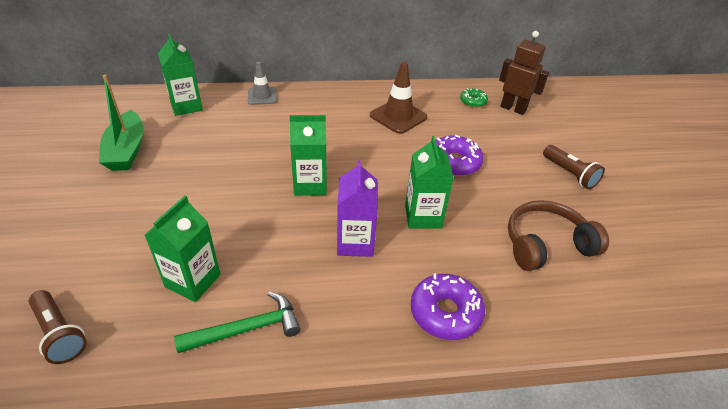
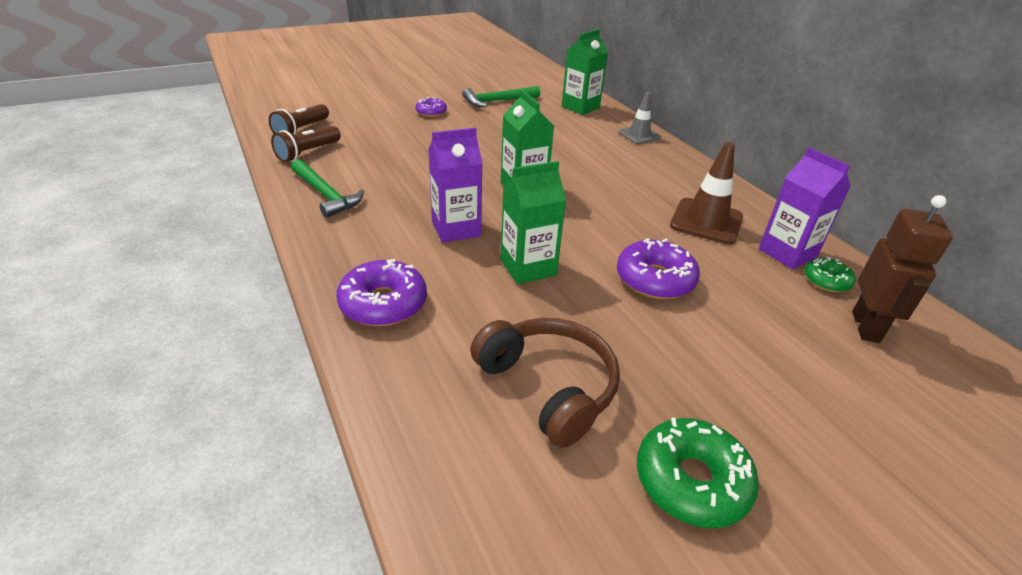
camera: 70 degrees right, 5 degrees down
green boat [99,75,143,171] -> green hammer [462,86,540,107]
green carton [145,196,221,302] -> none
brown flashlight [543,145,605,189] -> brown flashlight moved to [271,126,341,162]
none -> purple donut [415,97,447,117]
none -> green donut [637,417,759,528]
none -> purple carton [759,147,851,270]

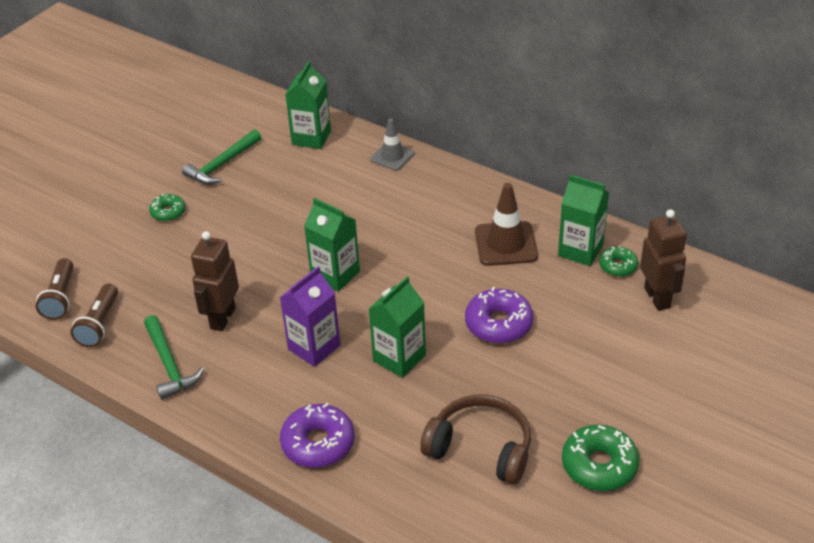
camera: 25 degrees left, 5 degrees up
green hammer [291,159,364,218] -> green hammer turned 45 degrees clockwise [144,315,204,400]
purple donut [415,97,447,117] -> green donut [149,194,186,221]
purple carton [759,147,851,270] -> green carton [558,175,609,266]
none -> brown robot [191,231,239,331]

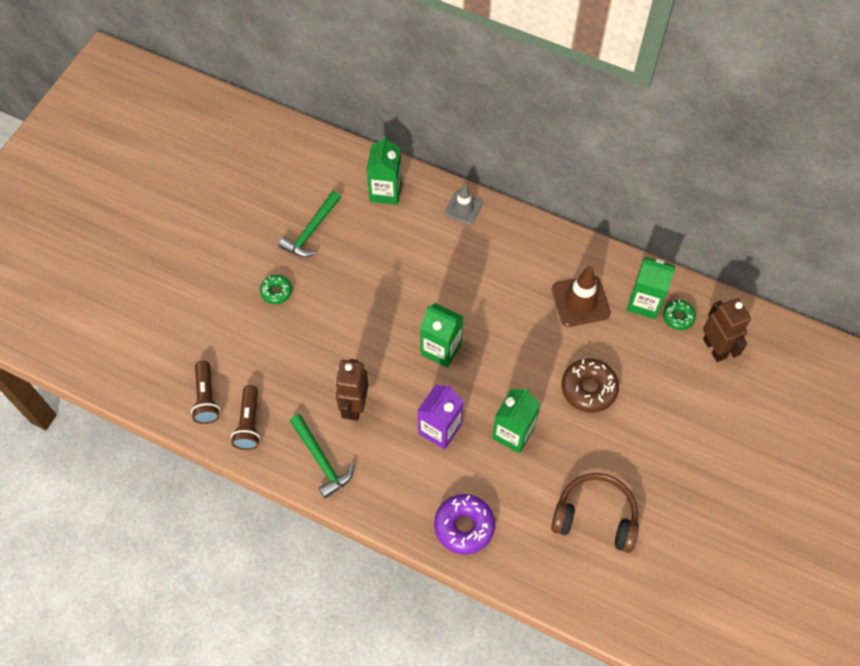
camera: 10 degrees left, 20 degrees up
purple donut [465,287,534,343] -> brown donut [561,358,619,413]
green donut [562,424,639,491] -> none

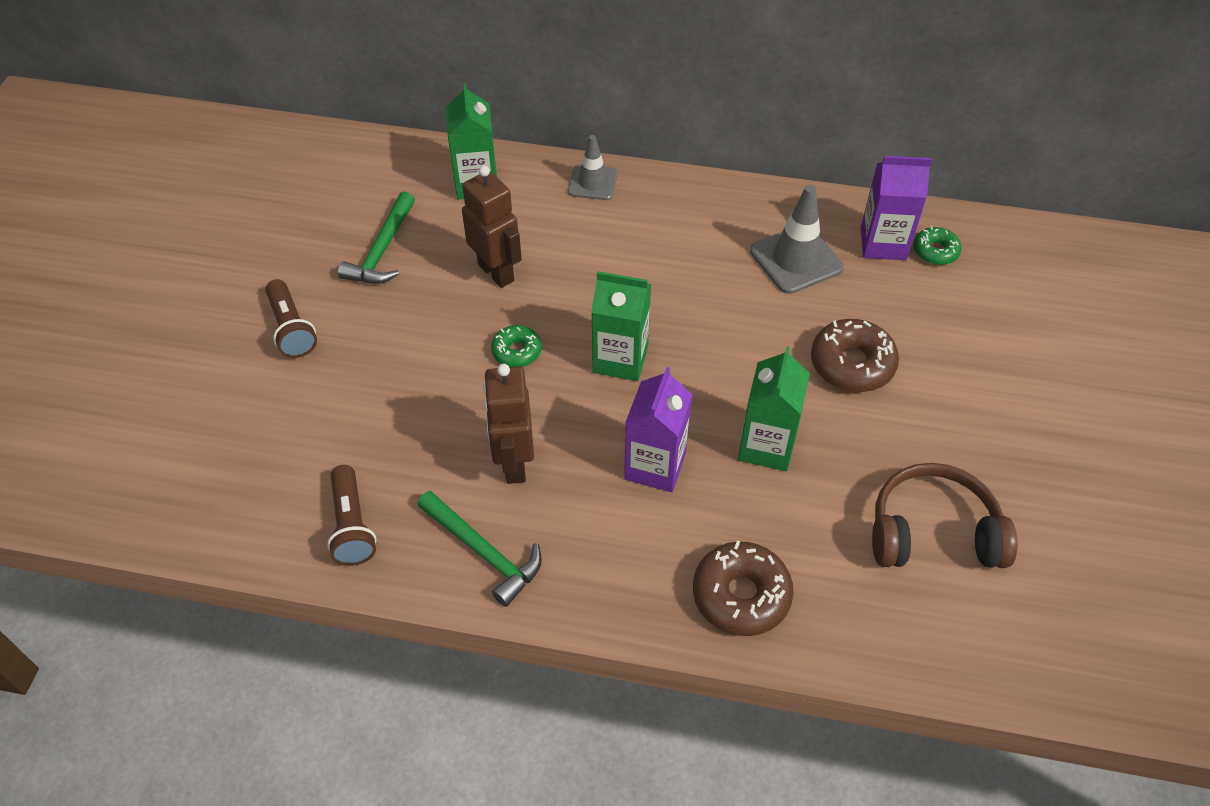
camera: 15 degrees left, 10 degrees down
brown flashlight [191,360,220,424] -> brown flashlight moved to [265,279,317,358]
green donut [260,275,292,304] -> green donut moved to [491,325,542,367]
purple donut [434,494,495,555] -> brown donut [693,541,794,636]
brown traffic cone [552,266,611,327] -> grey traffic cone [750,185,844,294]
green carton [627,257,676,319] -> purple carton [861,156,932,260]
brown robot [703,298,751,362] -> brown robot moved to [462,165,522,288]

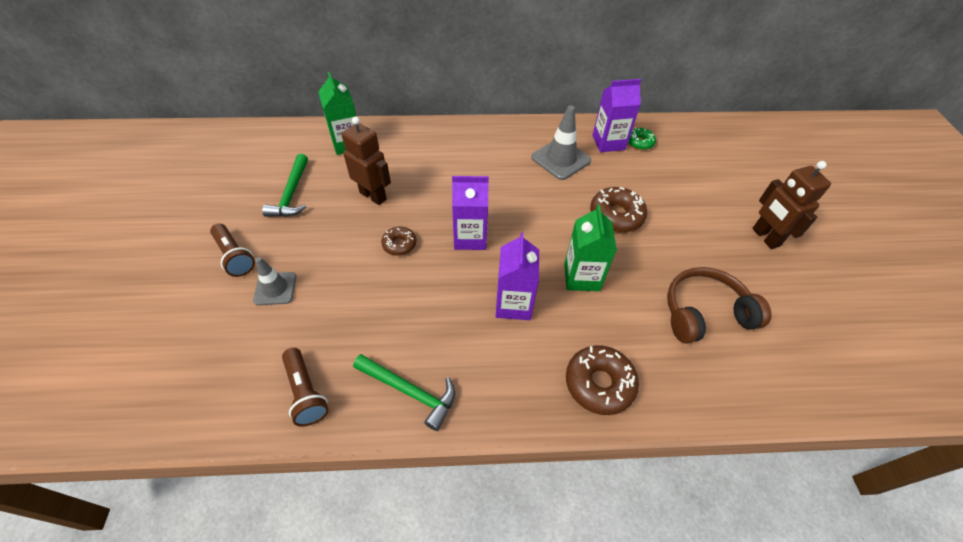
camera: 15 degrees left, 0 degrees up
brown robot [483,364,534,484] -> brown robot moved to [752,161,831,249]
green donut [491,325,542,367] -> brown donut [381,226,416,256]
grey traffic cone [568,135,618,200] -> grey traffic cone moved to [253,257,296,305]
green carton [591,271,652,381] -> purple carton [452,176,489,250]

